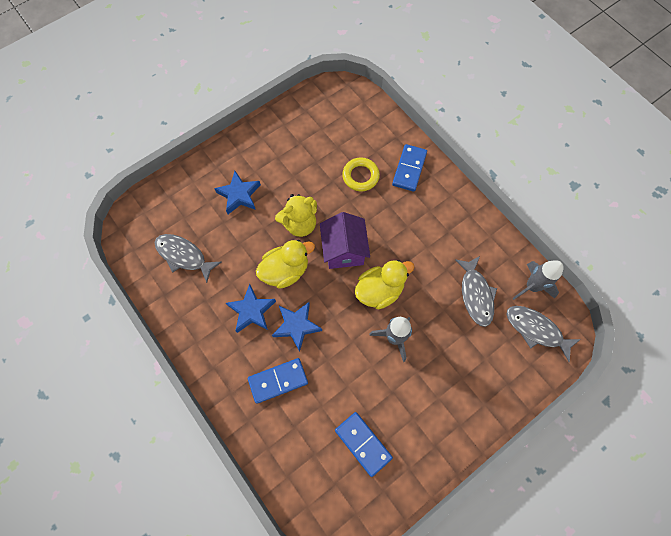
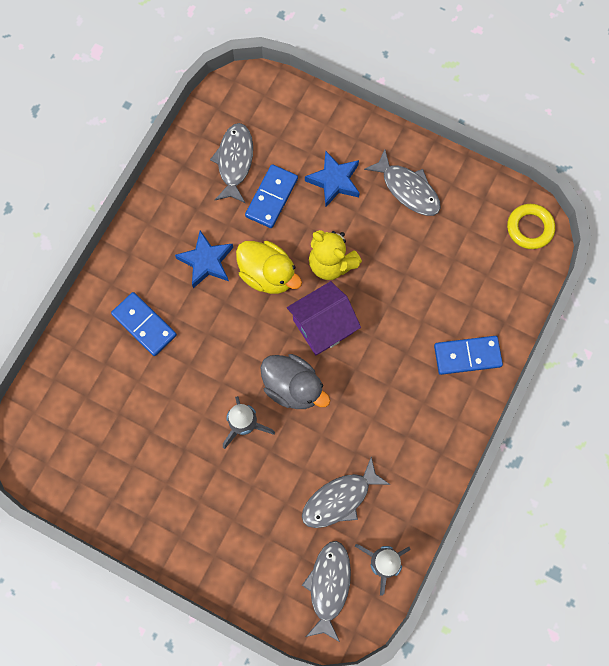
camera: 65 degrees right, 5 degrees up
blue star [272,302,322,352] -> none
blue domino [335,412,393,477] -> blue domino moved to [245,164,298,228]
yellow ring [342,157,380,192] -> yellow ring moved to [507,204,555,249]
yellow duck [355,260,414,309] -> grey duck [260,354,330,409]
none -> grey fish [364,149,441,216]

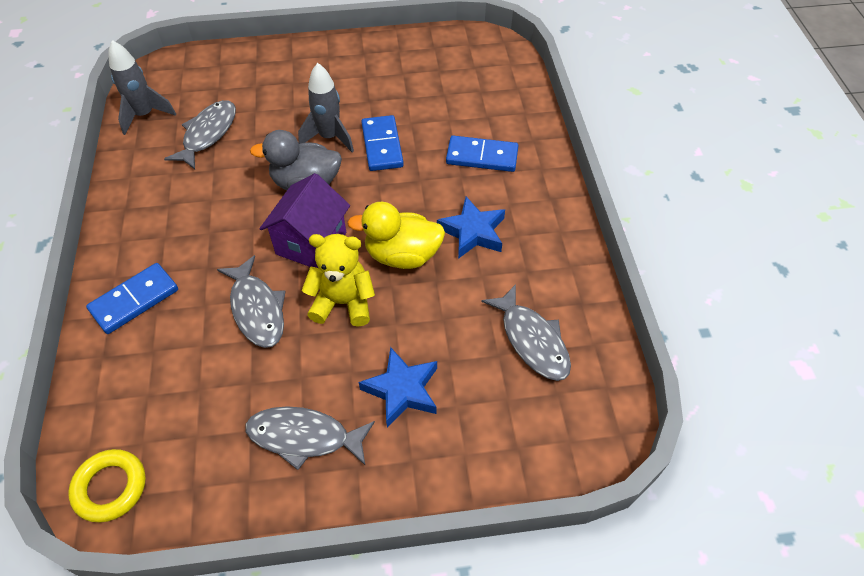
camera: 145 degrees right, 20 degrees down
blue domino [245,164,298,228] -> blue domino moved to [361,115,404,171]
grey fish [302,541,351,642] -> grey fish moved to [217,255,286,348]

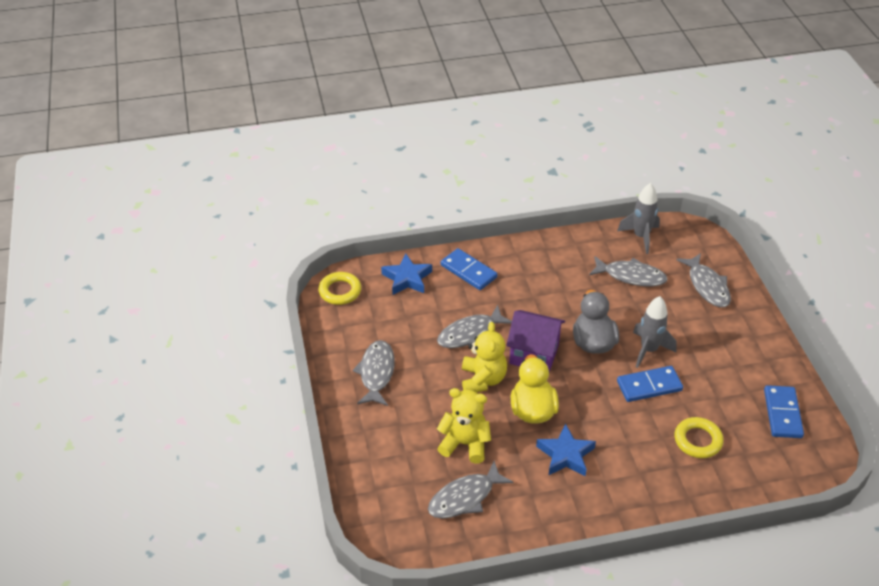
camera: 85 degrees right, 10 degrees down
blue star [359,347,437,428] -> blue star moved to [381,254,432,295]
blue domino [446,136,519,172] -> blue domino moved to [764,385,804,438]
none -> yellow teddy bear [437,388,491,464]
none -> yellow ring [674,417,724,458]
none -> grey fish [676,253,731,307]

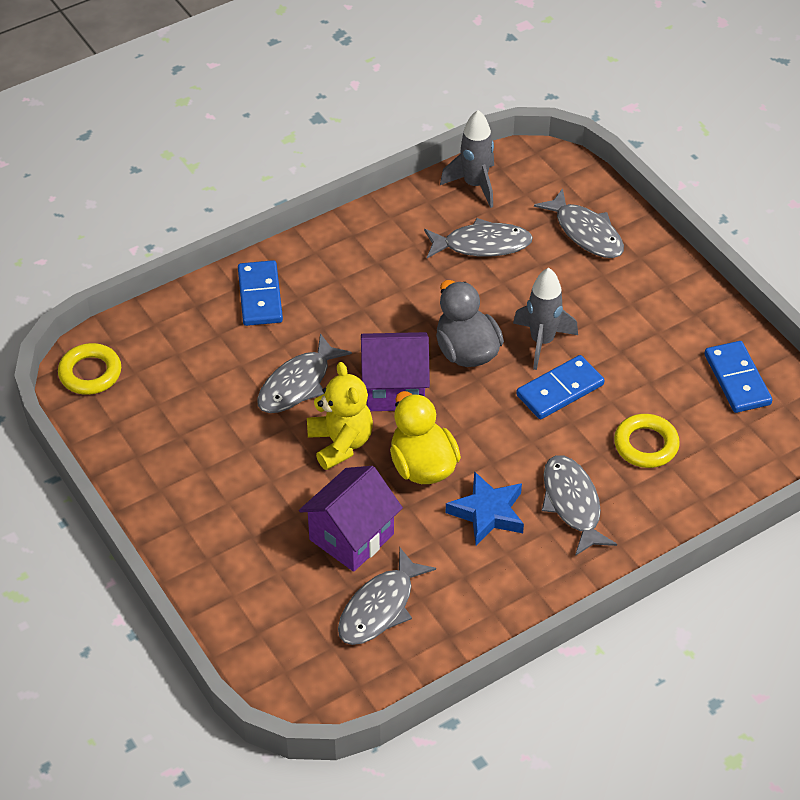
camera: 20 degrees left, 5 degrees up
grey fish [352,340,395,406] -> grey fish moved to [542,455,617,556]
blue star [381,254,432,295] -> none
yellow teddy bear [437,388,491,464] -> purple house [299,466,403,572]
blue domino [441,248,498,290] -> blue domino turned 60 degrees clockwise [238,260,283,326]

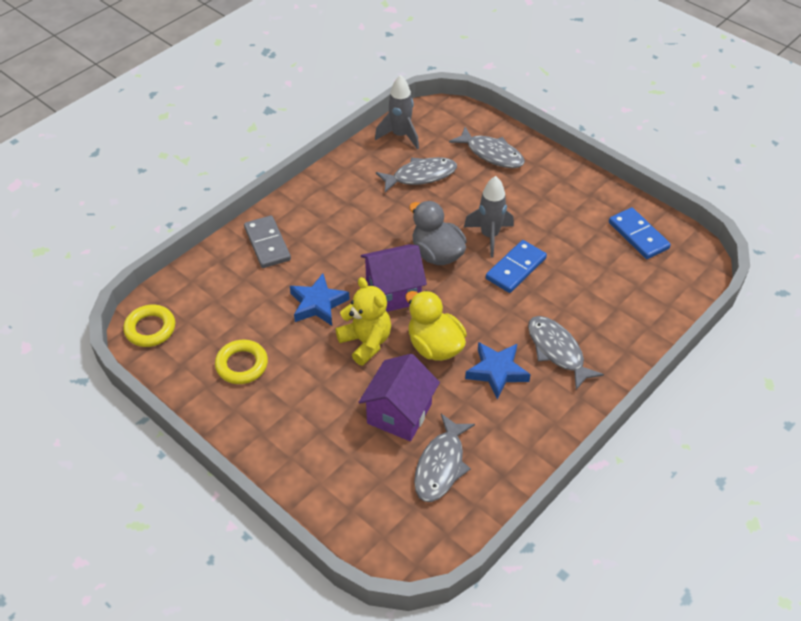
camera: 15 degrees left, 0 degrees up
blue domino [238,260,283,326] -> grey domino [244,215,291,268]
grey fish [257,333,352,413] -> blue star [290,273,350,326]
yellow ring [614,414,680,468] -> yellow ring moved to [215,339,268,384]

